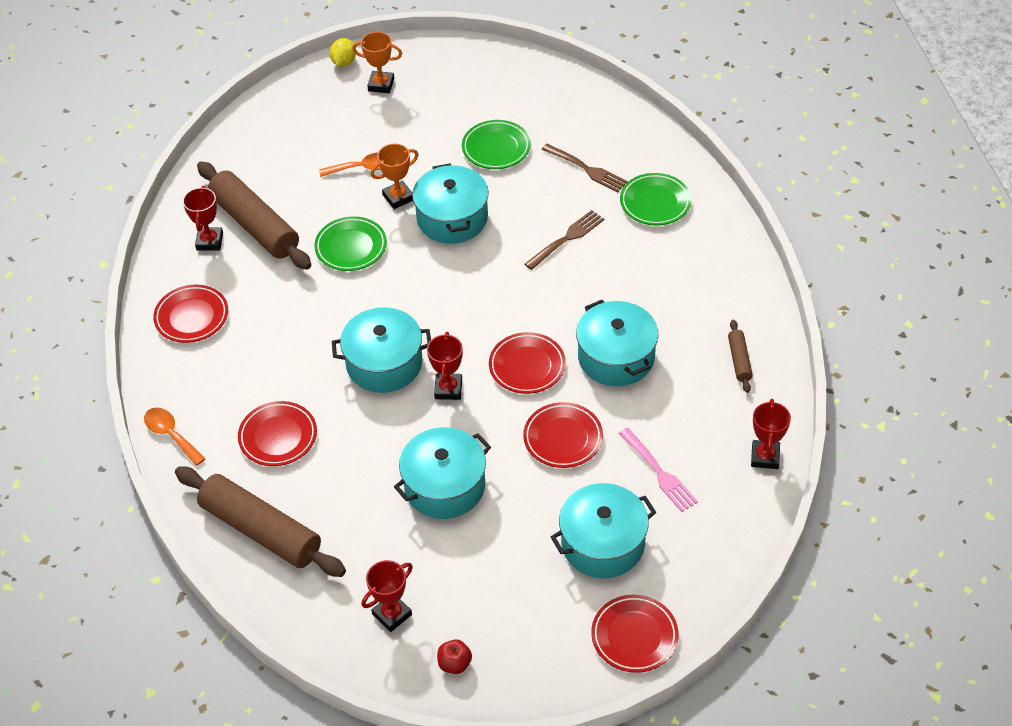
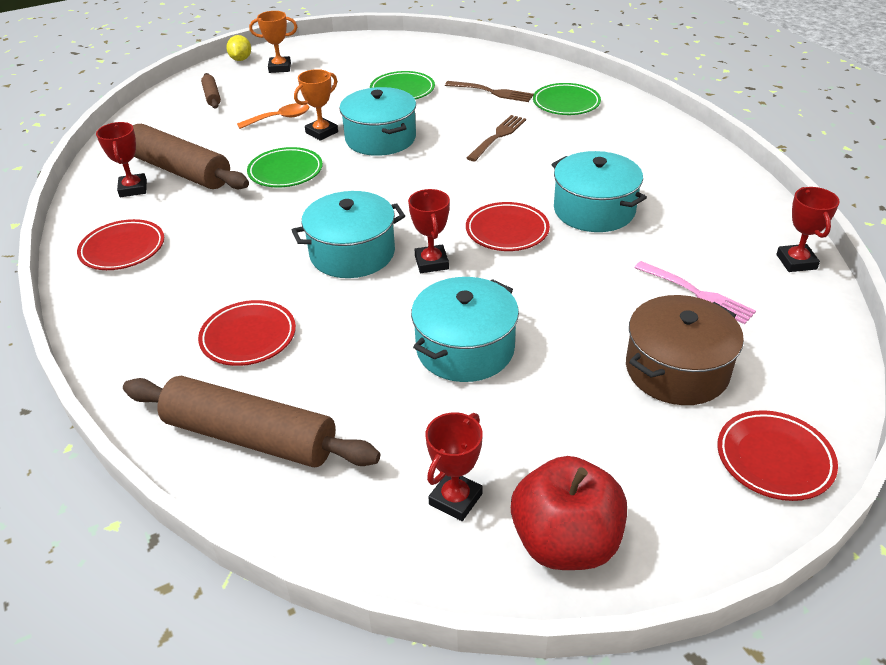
camera: 15 degrees left, 10 degrees down
orange spoon [144,408,206,466] -> none
red apple [437,639,472,674] -> red apple [511,456,627,570], size x2.28
red plate [523,402,603,468] -> none
turquoise pot [551,483,656,578] -> brown pot [626,295,744,405]
brown rolling pin [728,320,753,393] -> brown rolling pin moved to [201,73,221,108]

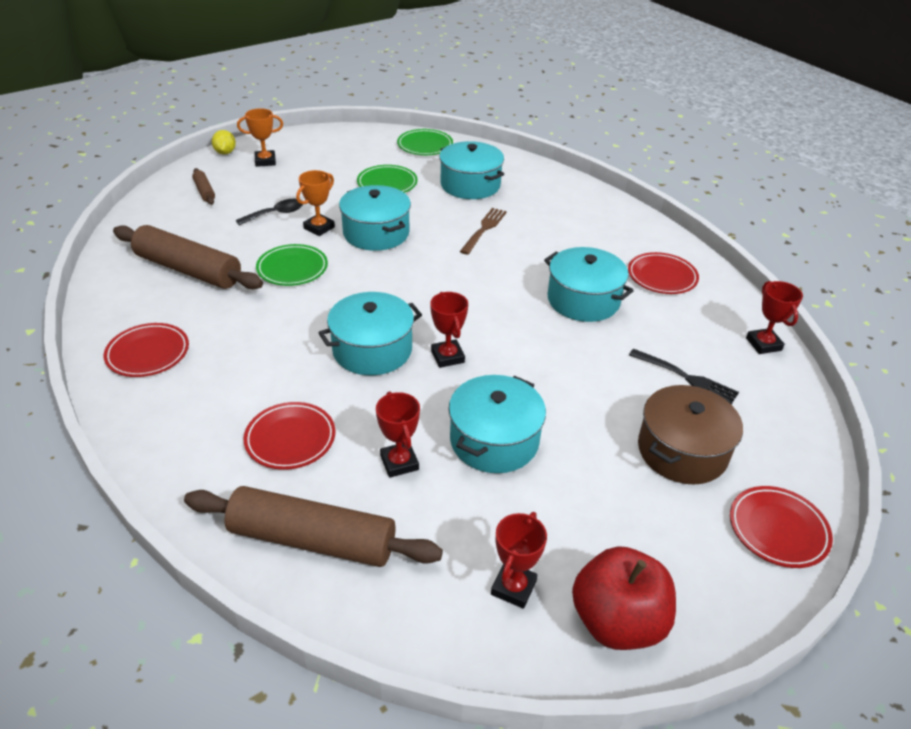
camera: 10 degrees left, 0 degrees up
red trophy [96,122,147,197] -> red trophy moved to [376,391,420,478]
orange spoon [237,103,309,129] -> black spoon [236,199,303,225]
brown fork [445,81,534,102] -> turquoise pot [439,141,504,199]
red plate [466,202,550,251] -> red plate moved to [628,252,699,294]
green plate [533,83,601,115] -> green plate moved to [397,129,453,155]
pink fork [634,261,756,324] -> black fork [629,349,739,405]

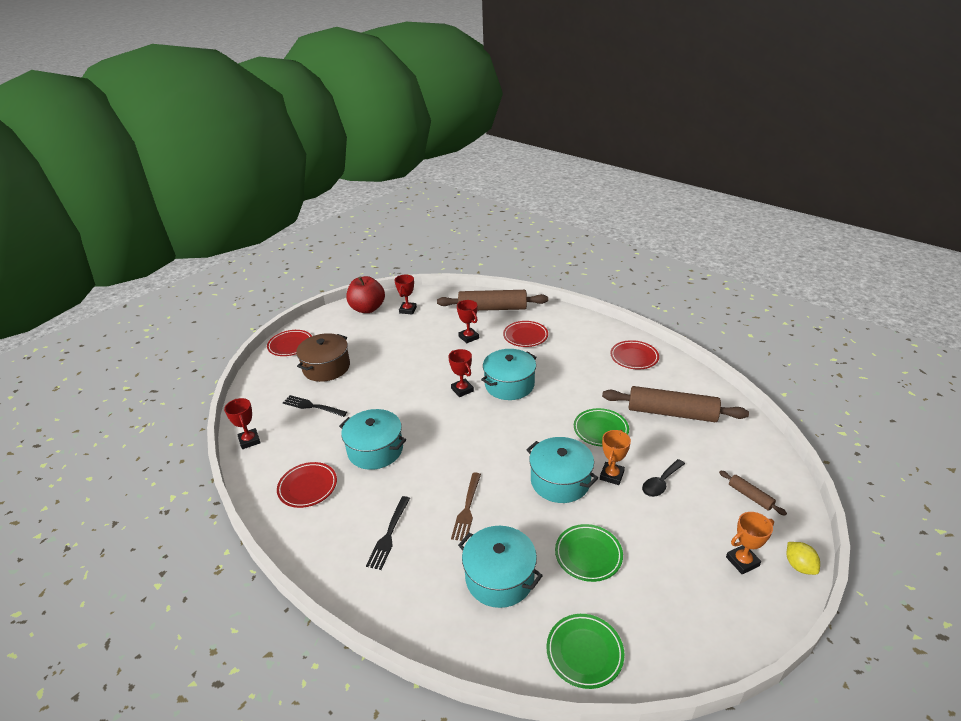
camera: 170 degrees right, 5 degrees down
turquoise pot [449,375,546,473] -> none
none -> black fork [366,496,410,570]

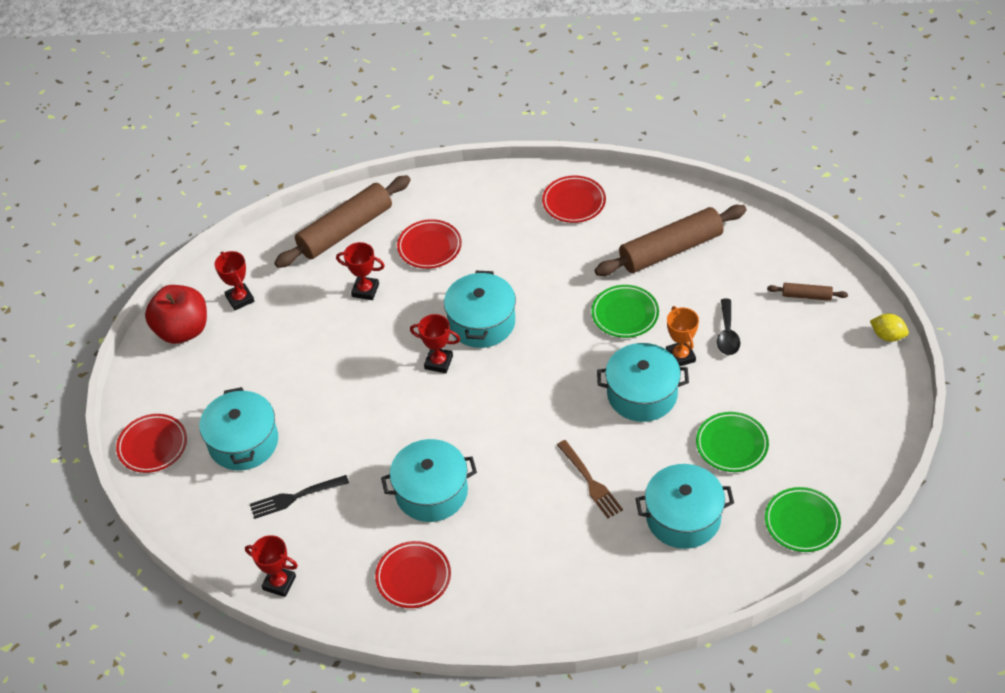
camera: 40 degrees left, 15 degrees up
brown pot [296,333,350,382] -> turquoise pot [199,387,278,471]
black fork [366,496,410,570] -> none
orange trophy [726,512,774,575] -> none

